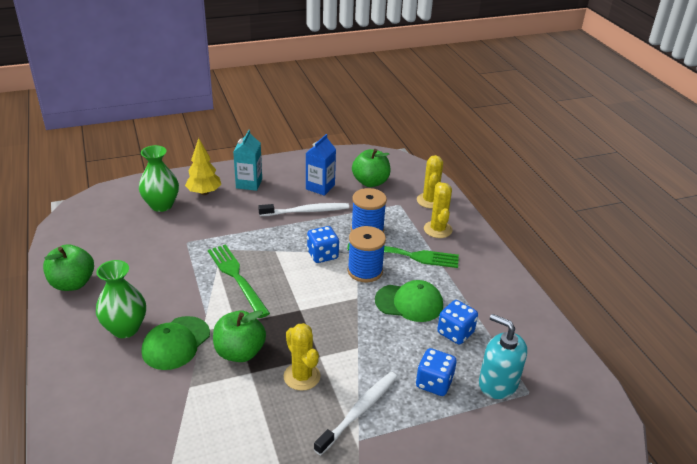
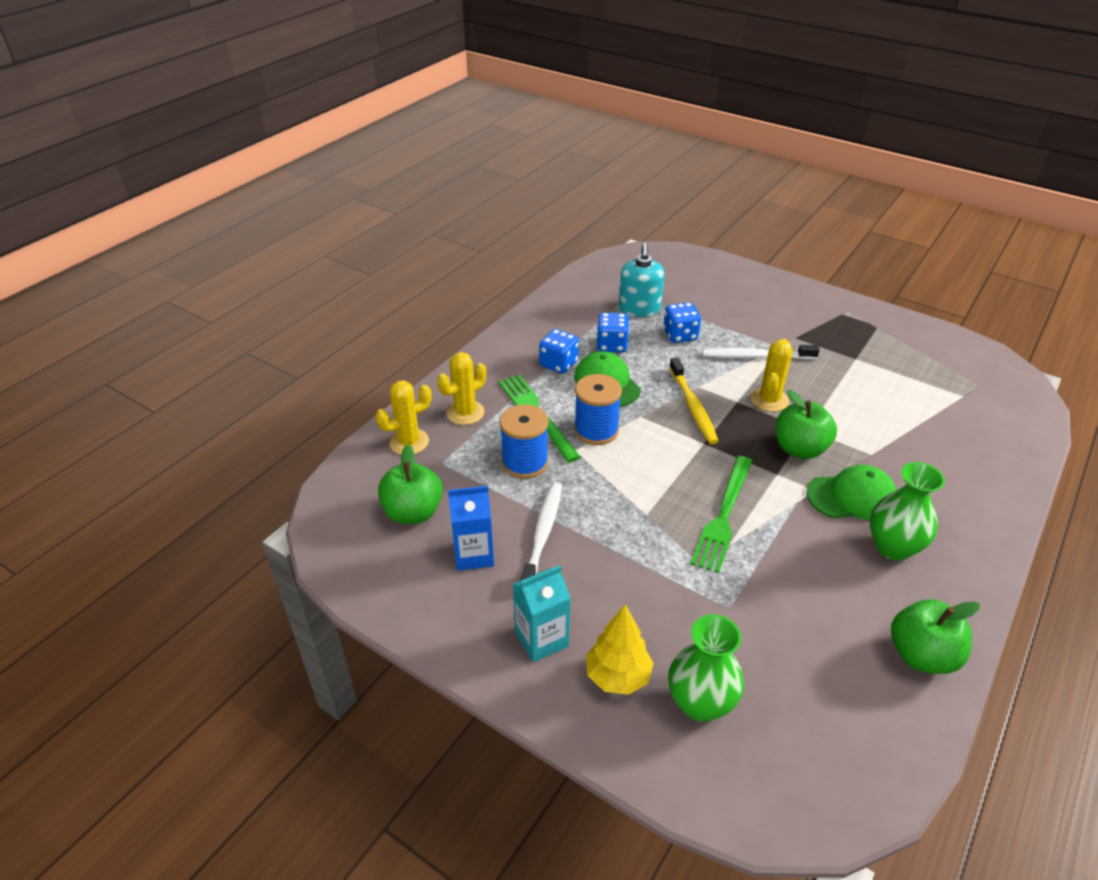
camera: 125 degrees left, 5 degrees up
white toothbrush [258,203,349,216] -> white toothbrush turned 60 degrees clockwise [520,482,562,581]
blue dice [307,226,339,263] -> blue dice moved to [539,329,579,374]
none -> yellow toothbrush [669,357,719,444]

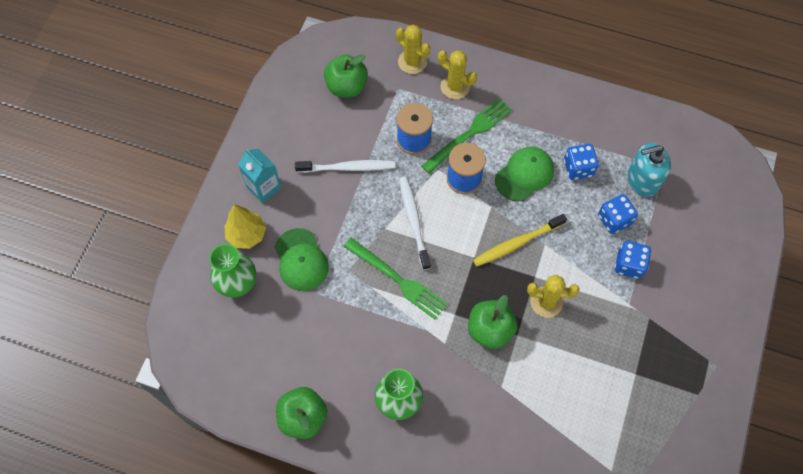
camera: 75 degrees right, 25 degrees up
blue carton [448,486,494,571] -> none
blue dice [539,329,579,374] -> blue dice moved to [615,241,651,279]
green fork [691,456,752,573] -> green fork turned 150 degrees counterclockwise [344,238,448,320]
white toothbrush [702,345,820,360] -> white toothbrush moved to [399,177,431,270]
green cap [806,465,896,520] -> green cap moved to [275,228,329,291]

